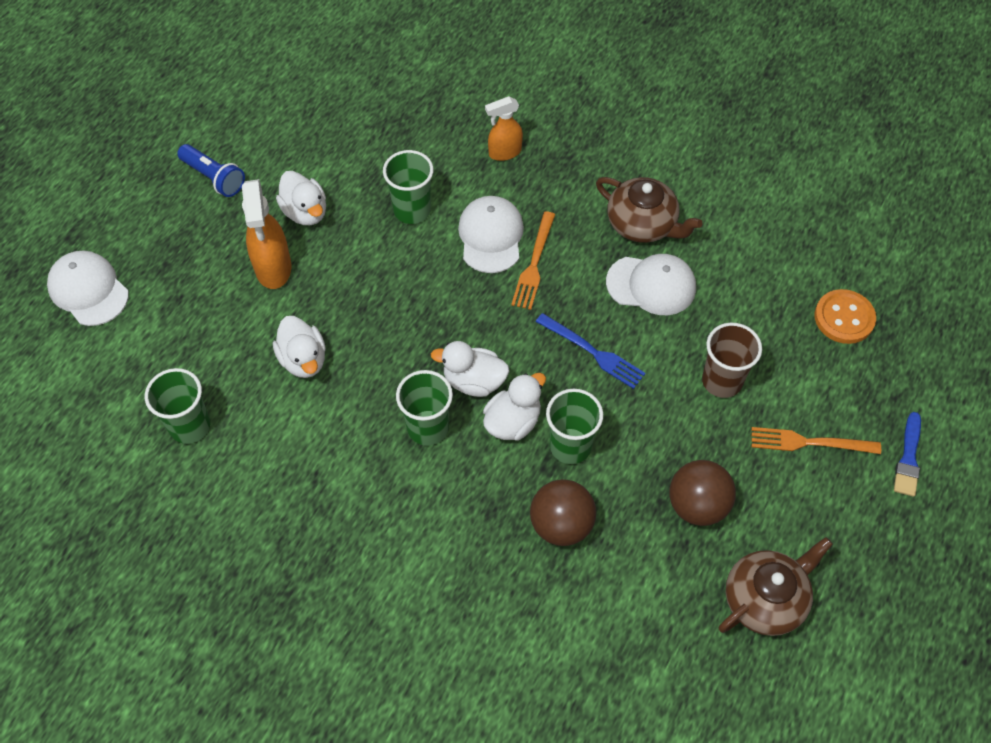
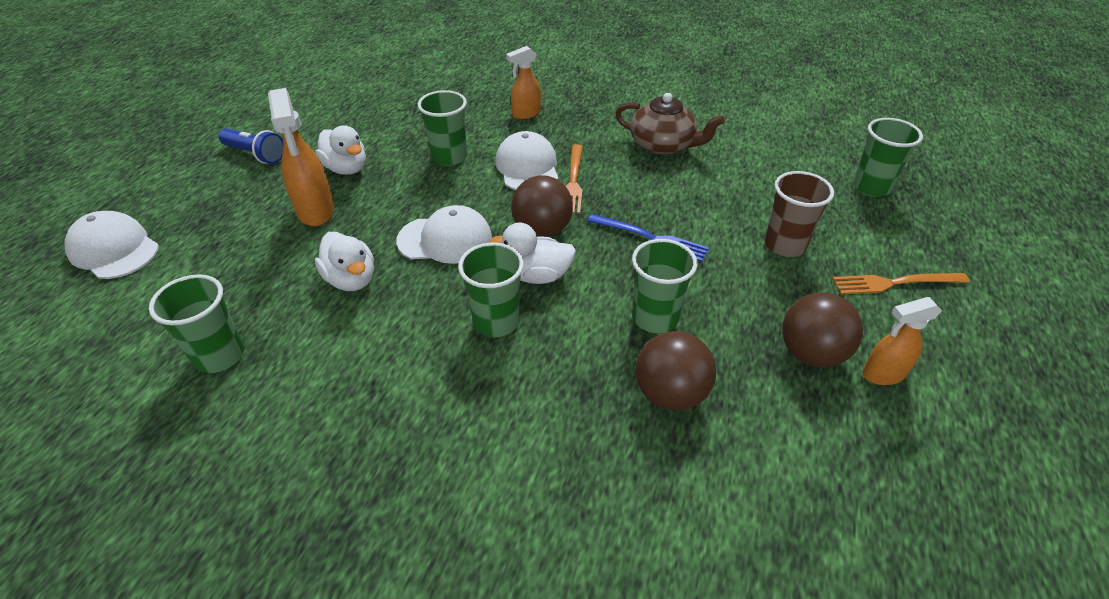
camera: 10 degrees left, 15 degrees down
white duck [483,373,546,441] -> none
white cap [606,254,696,315] -> white cap moved to [396,205,492,264]
brown teapot [719,537,833,636] -> none
orange button [815,289,876,344] -> green cup [853,118,923,197]
blue brush [894,412,921,497] -> none
none -> brown ball [511,175,573,237]
none -> orange spray bottle [862,297,942,385]

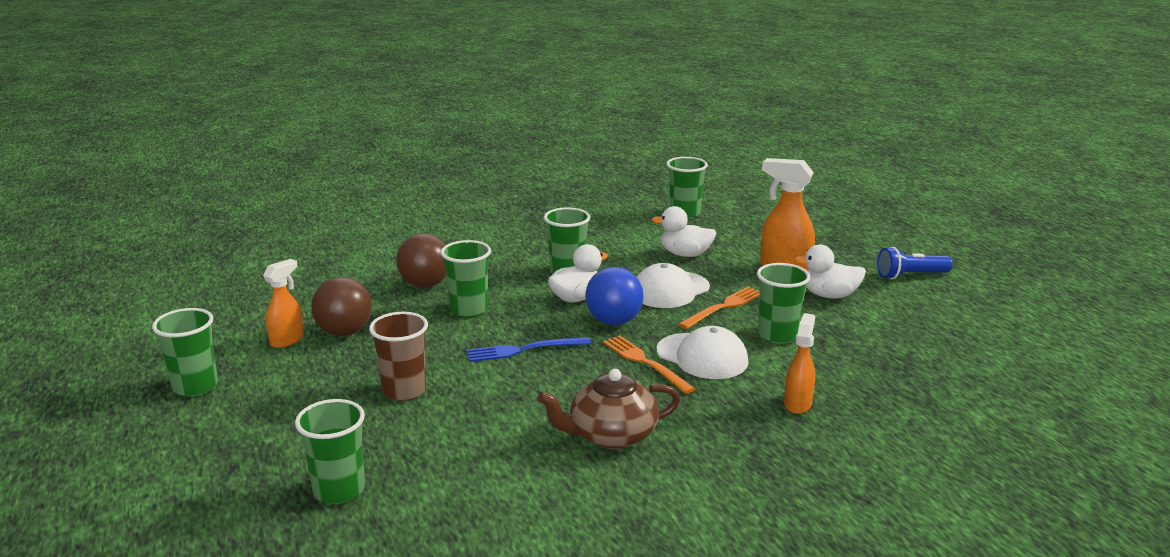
camera: 140 degrees right, 20 degrees down
white cap [64,211,159,279] -> none
brown ball [511,175,573,237] -> blue ball [585,267,644,325]
orange fork [832,273,970,295] -> orange fork moved to [678,287,759,329]
none -> green cup [152,308,218,396]

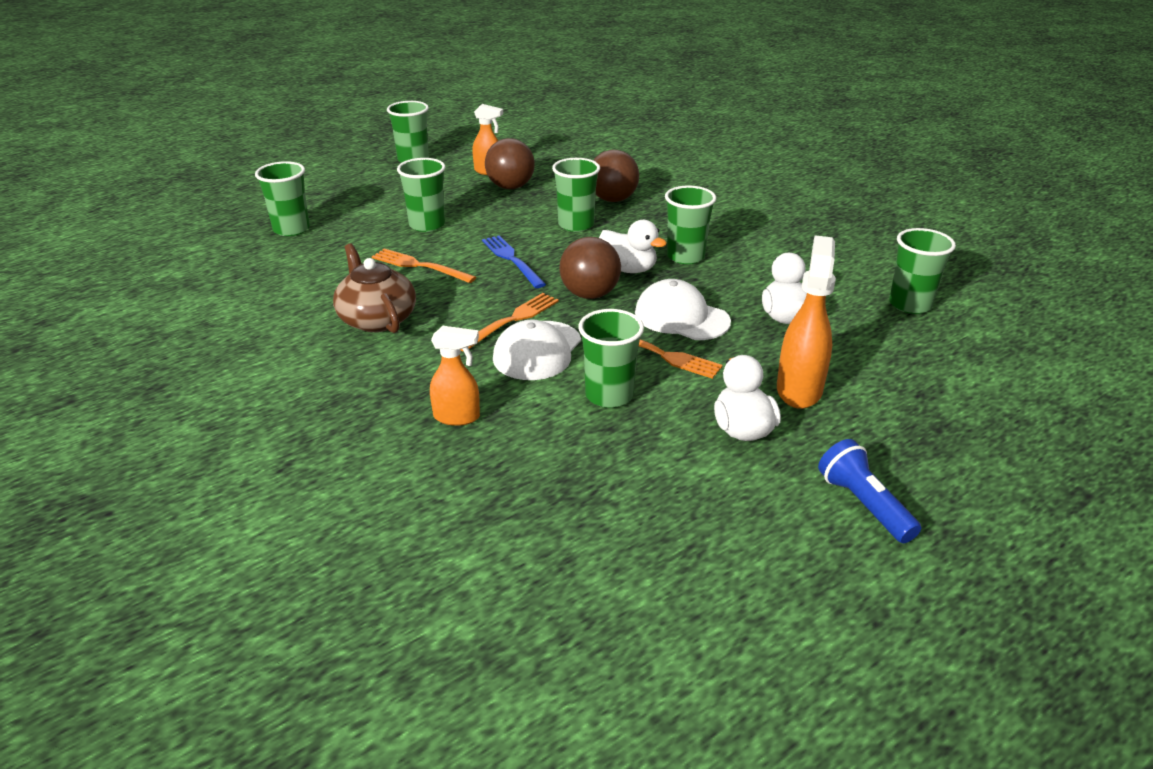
camera: 75 degrees right, 10 degrees up
brown cup [369,312,428,401] -> green cup [397,158,445,232]
blue ball [585,267,644,325] -> brown ball [559,237,621,299]
none -> orange fork [372,248,476,283]

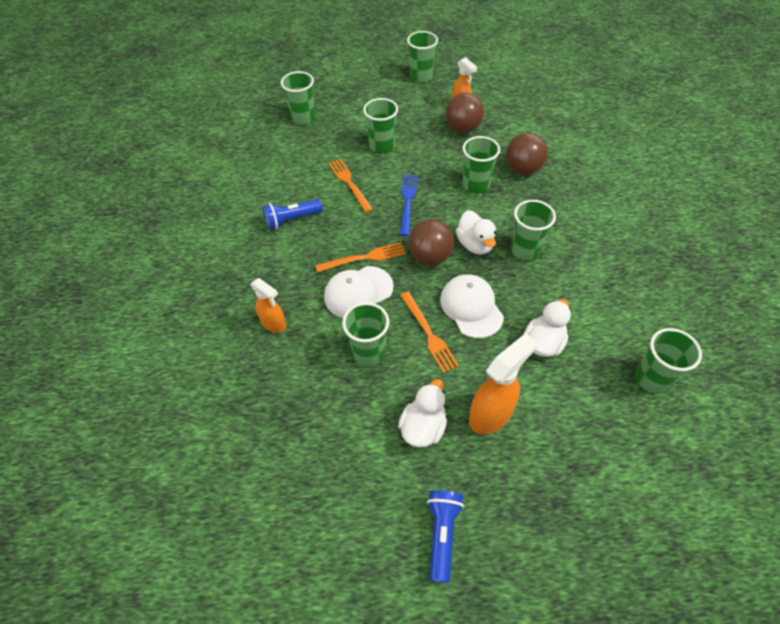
camera: 35 degrees right, 20 degrees up
brown teapot [333,243,416,333] -> blue flashlight [263,199,323,230]

